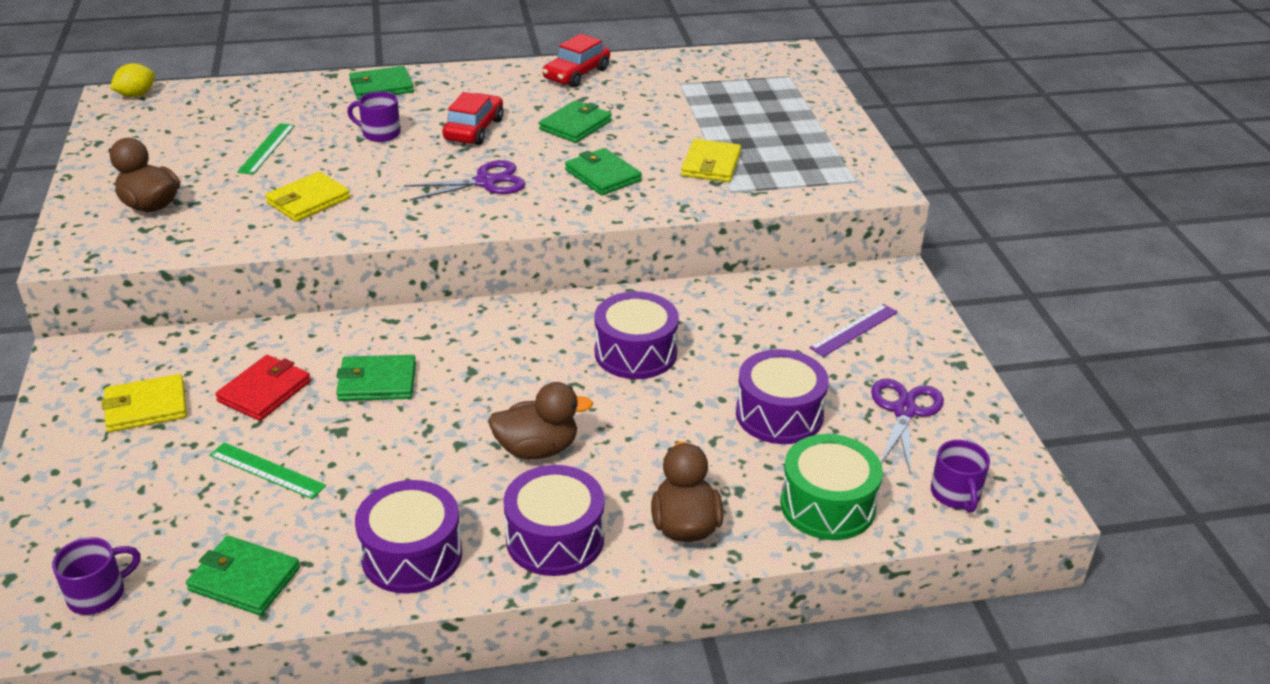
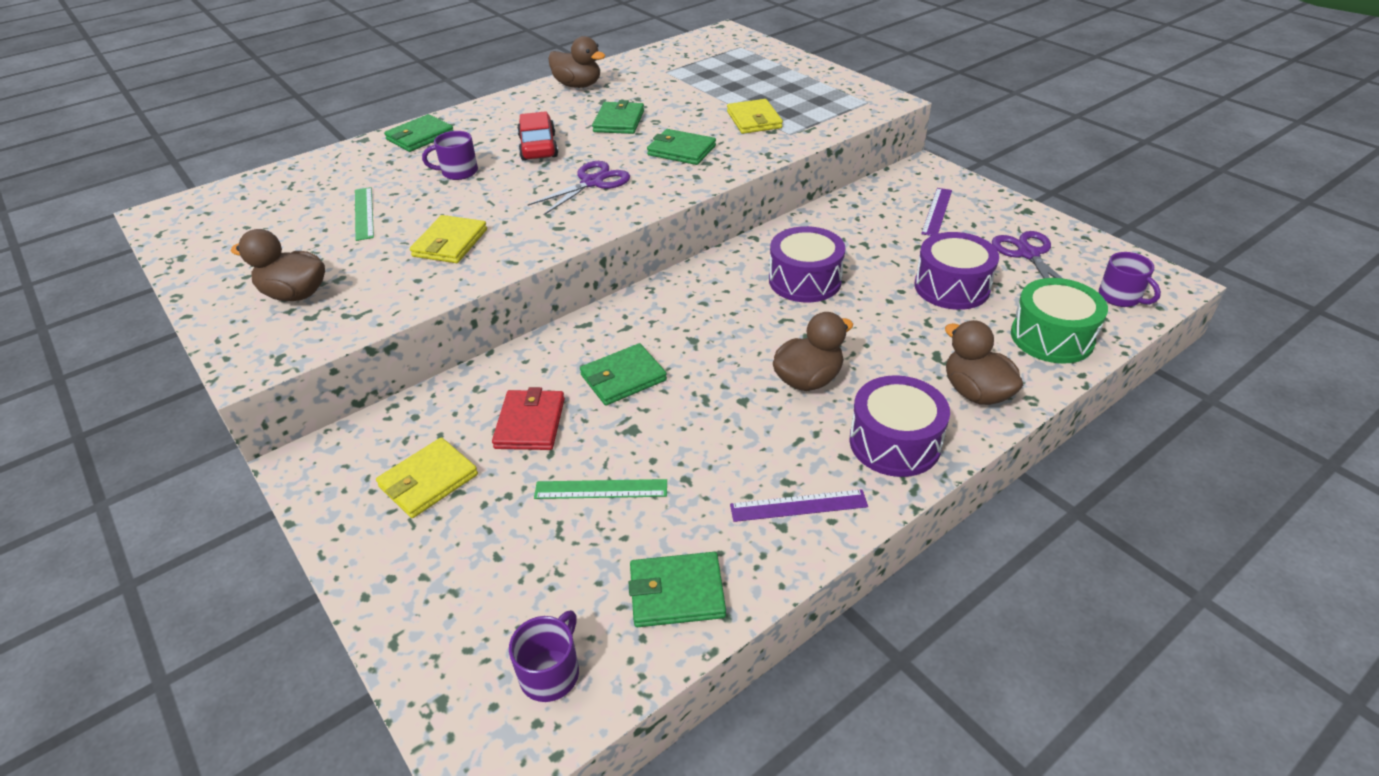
camera: 25 degrees left, 5 degrees up
yellow lemon [110,63,155,97] -> none
purple drum [355,480,462,594] -> purple ruler [730,489,868,522]
red car [542,34,610,87] -> brown duck [548,36,606,88]

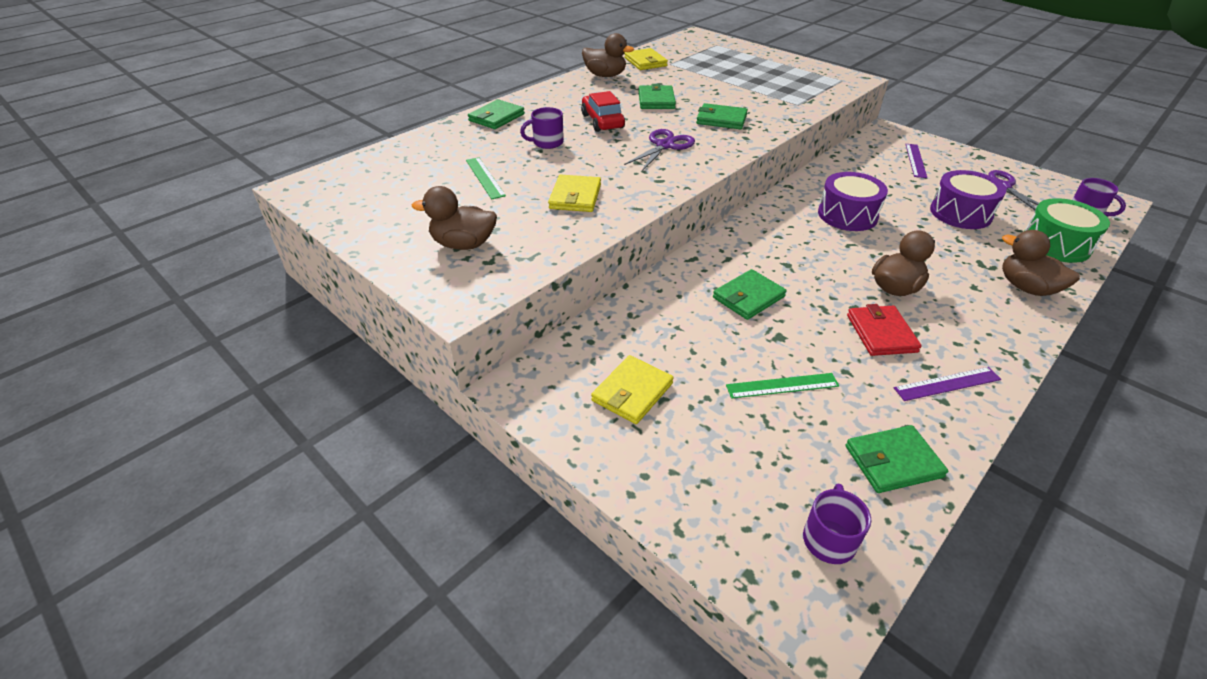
camera: 10 degrees left, 0 degrees up
red wallet [492,387,565,450] -> red wallet moved to [847,304,922,356]
yellow wallet [727,99,783,134] -> yellow wallet moved to [624,48,668,70]
purple drum [849,375,950,477] -> none

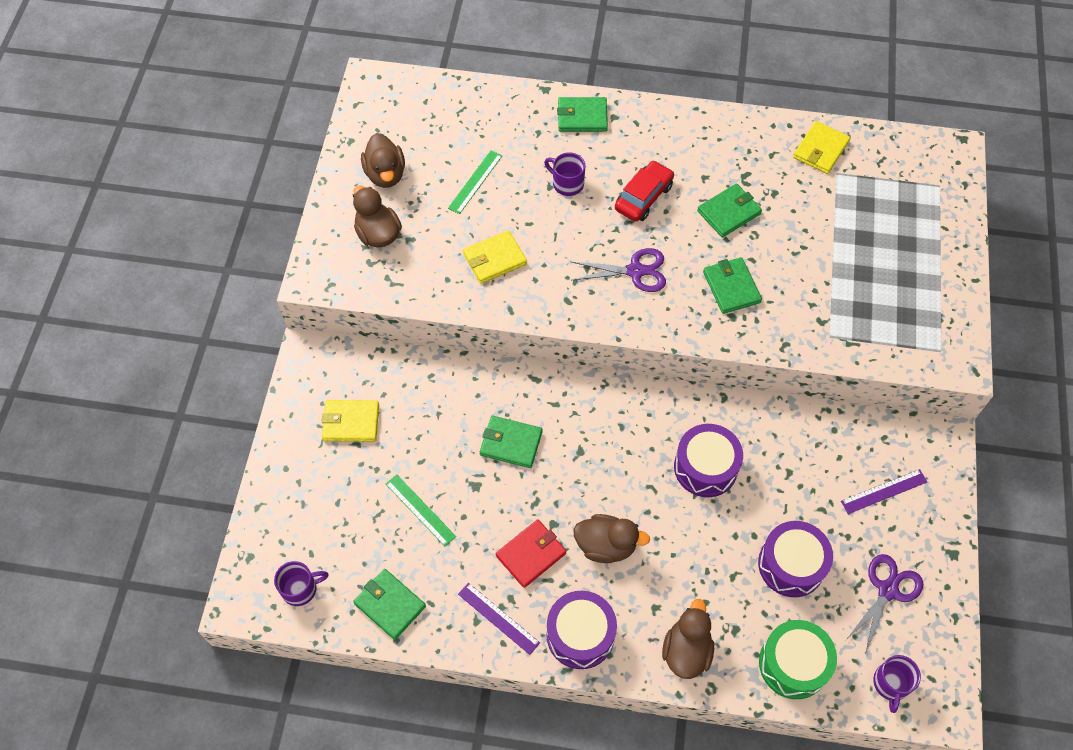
camera: 55 degrees right, 20 degrees up
brown duck [582,33,634,77] -> brown duck moved to [361,133,405,188]
none -> purple drum [546,591,617,669]

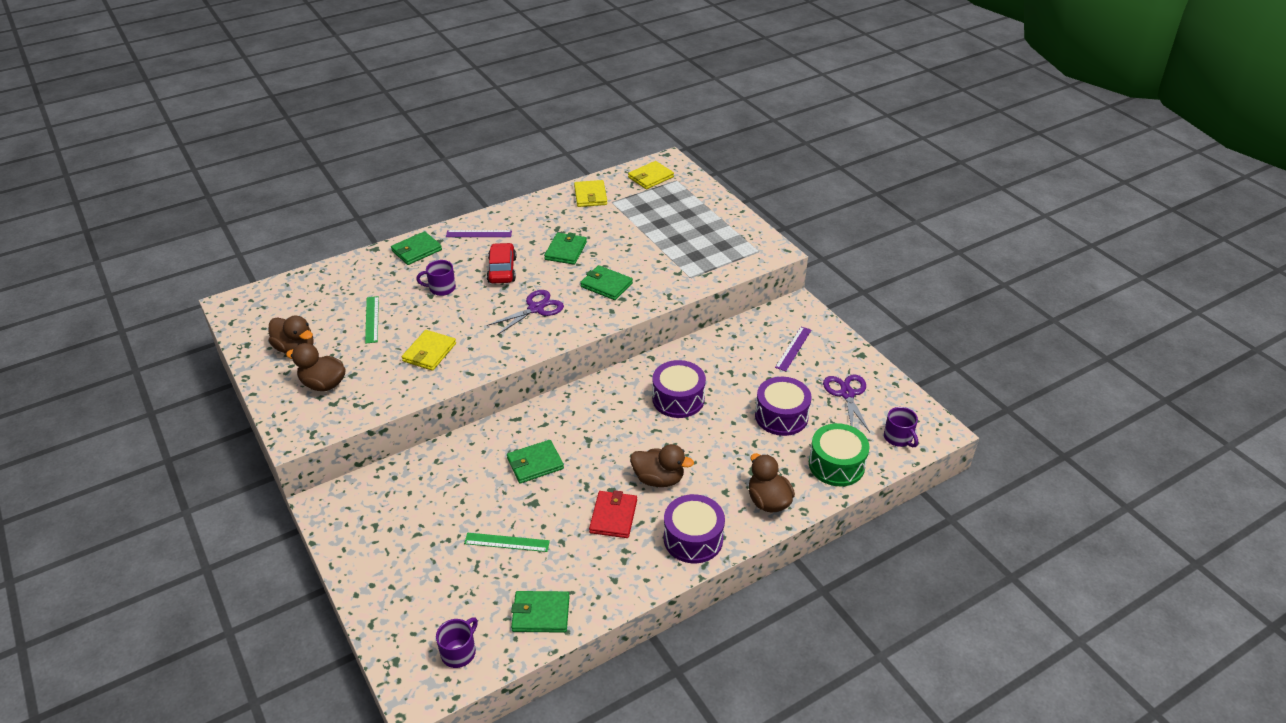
camera: 40 degrees left, 20 degrees down
yellow wallet [321,400,379,442] -> yellow wallet moved to [628,161,674,189]
purple ruler [458,583,540,655] -> purple ruler moved to [446,230,512,237]
brown duck [573,514,650,563] -> brown duck turned 45 degrees clockwise [630,444,694,487]

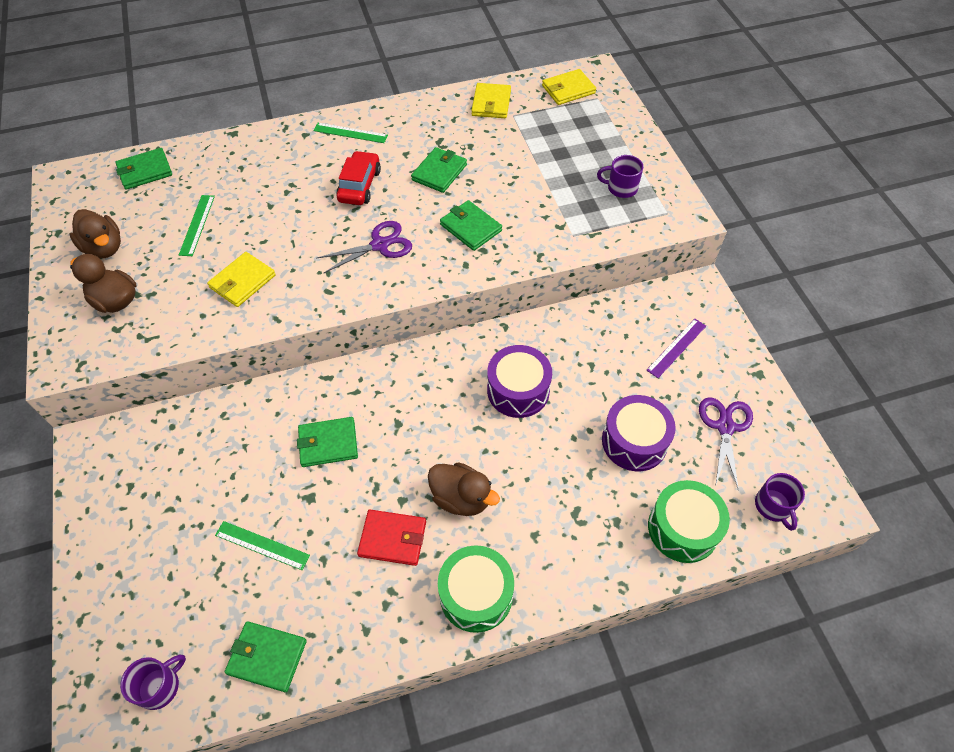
camera: 15 degrees right, 15 degrees up
green wallet [391,231,442,265] -> green wallet moved to [116,148,172,190]
purple mug [416,260,456,296] -> purple mug moved to [597,155,643,198]
purple ruler [446,230,512,237] -> green ruler [313,123,388,143]
red wallet [589,490,637,538] -> red wallet turned 75 degrees clockwise [357,510,426,566]
purple drum [664,494,725,563] -> green drum [438,545,514,633]
brown duck [749,453,795,513] -> none

